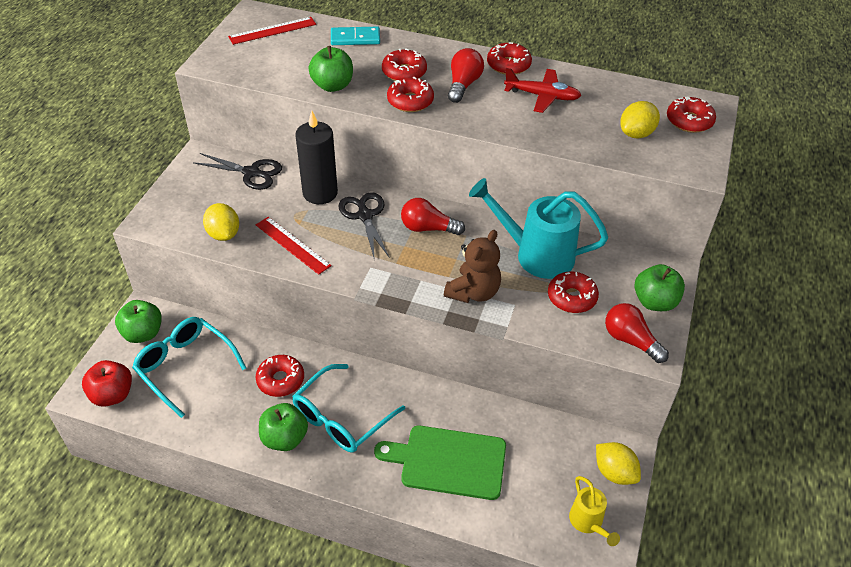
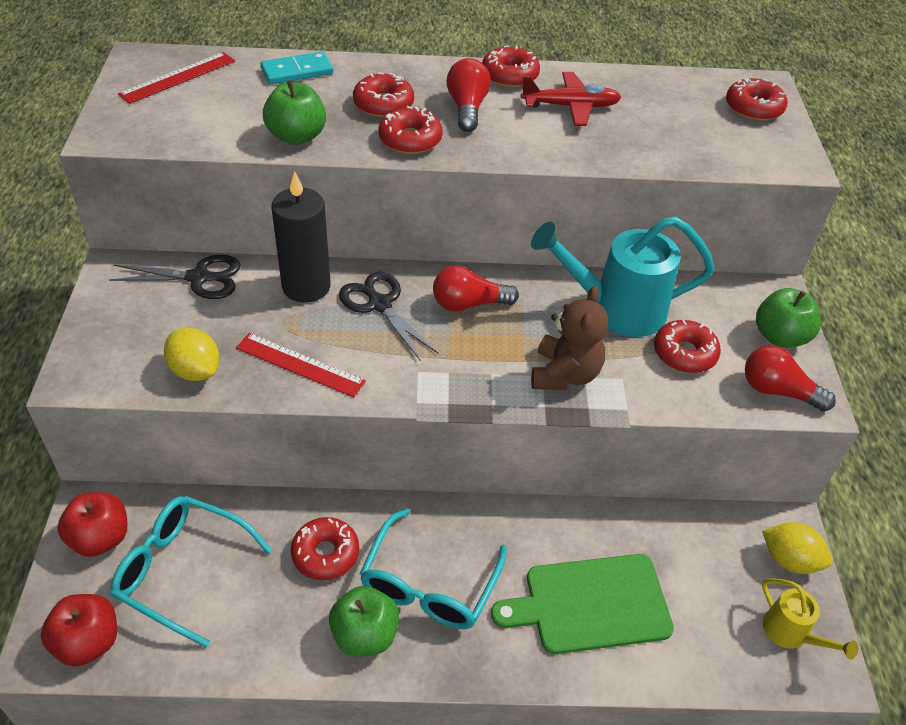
camera: 20 degrees left, 0 degrees up
green apple [115,300,162,343] -> red apple [57,492,128,557]
yellow lemon [620,101,660,138] -> none

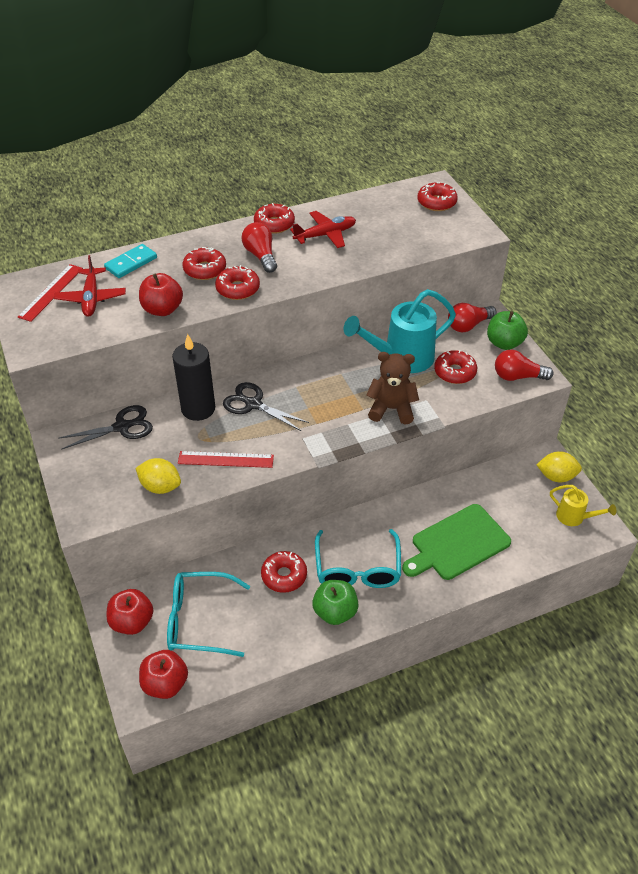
camera: 20 degrees left, 0 degrees up
green apple [263,80,326,145] -> red apple [139,273,183,316]
red light bulb [433,265,519,312] -> red light bulb moved to [448,303,497,332]
brown teddy bear [531,286,608,390] -> brown teddy bear turned 75 degrees counterclockwise [367,352,419,425]
none -> red plane [54,255,126,317]

